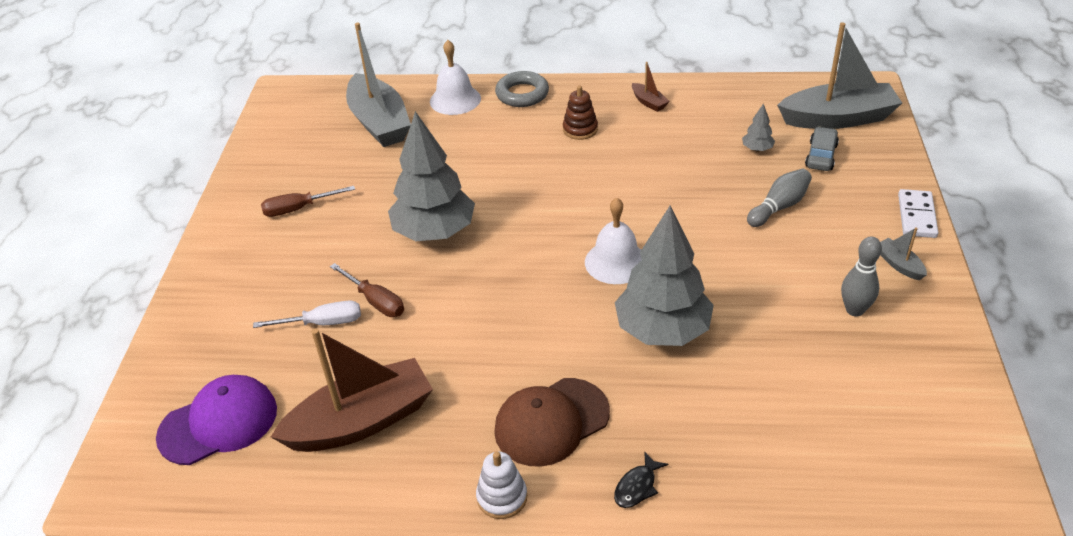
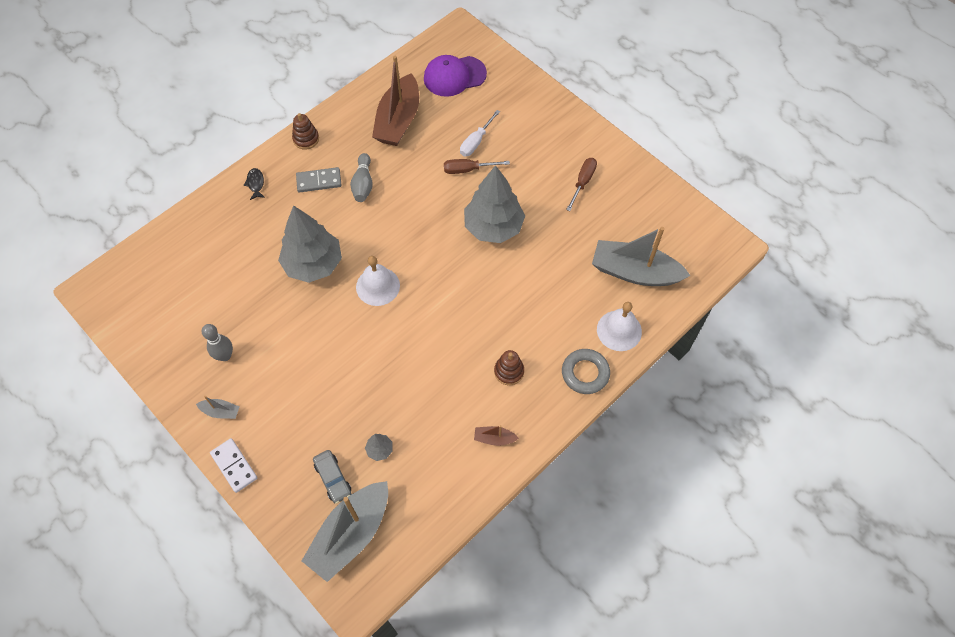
camera: 130 degrees right, 20 degrees up
purple cap [156,375,277,465] -> purple cap turned 60 degrees clockwise [424,55,487,97]
white stacking toy [476,451,527,519] -> brown stacking toy [292,113,319,149]
brown cap [494,378,610,467] -> grey domino [296,167,341,192]
grey bowling pin [747,169,812,227] -> grey bowling pin moved to [350,153,373,202]

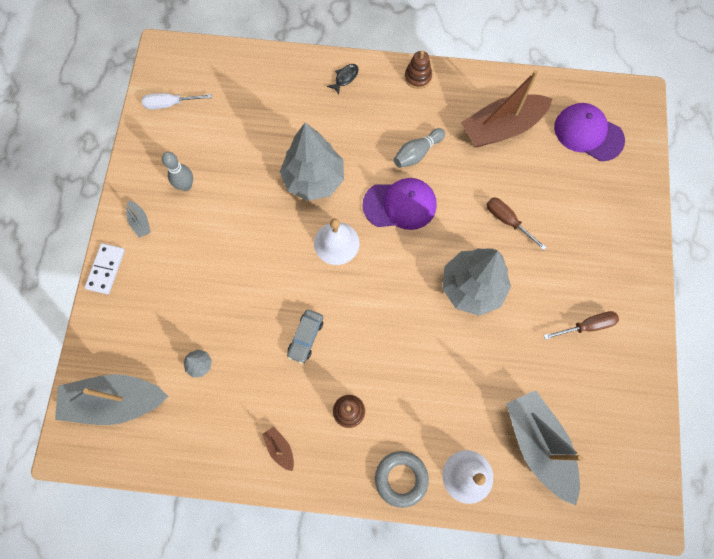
camera: 50 degrees right, 10 degrees up
grey domino [296,167,341,192] -> none
grey car [313,450,351,504] -> grey car moved to [287,310,323,364]
white screwdriver [460,110,500,156] -> white screwdriver moved to [142,93,212,110]
none -> purple cap [363,178,437,230]

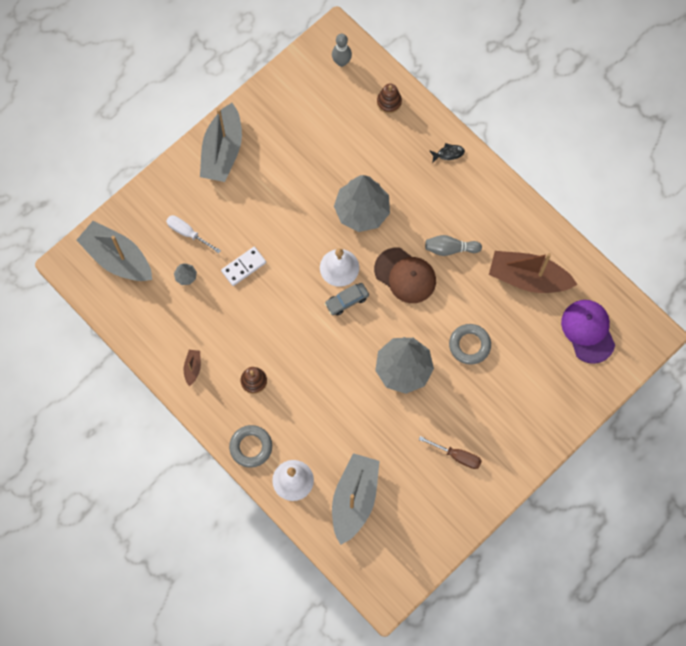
camera: 40 degrees right, 0 degrees up
white domino [85,243,125,294] -> white domino moved to [221,247,266,286]
grey boat [124,201,151,238] -> grey boat [200,103,242,182], size x2.37
white screwdriver [142,93,212,110] -> white screwdriver moved to [166,215,221,253]
grey bowling pin [162,152,193,191] -> grey bowling pin moved to [332,34,352,67]
grey car [287,310,323,364] -> grey car moved to [325,283,369,315]
purple cap [363,178,437,230] -> brown cap [374,248,436,303]
brown stacking toy [405,51,432,89] -> brown stacking toy moved to [377,84,402,113]
brown screwdriver [486,197,547,250] -> grey ring [449,324,491,365]

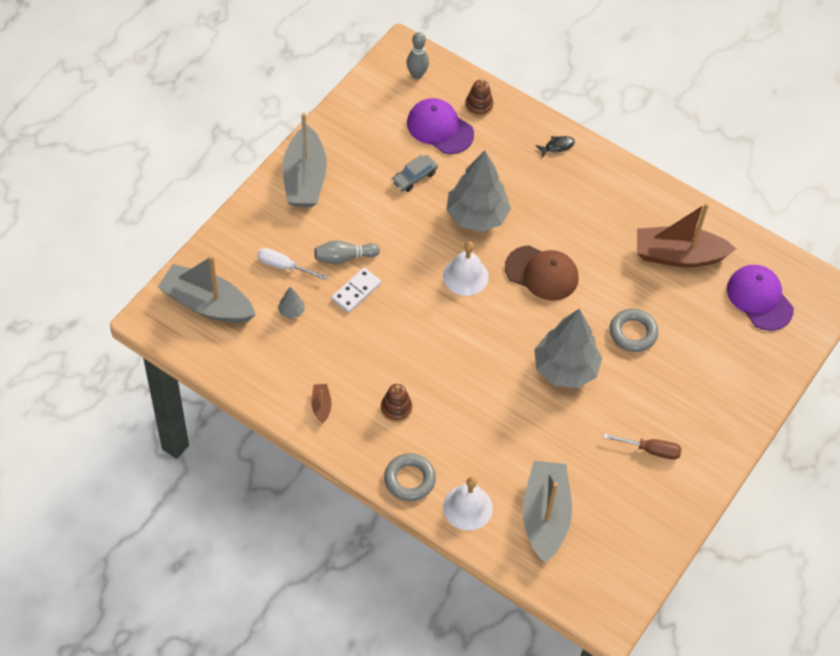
camera: 15 degrees left, 15 degrees down
grey car [325,283,369,315] -> grey car moved to [391,155,438,192]
grey bowling pin [425,235,482,256] -> grey bowling pin moved to [314,240,380,265]
none -> purple cap [407,98,474,154]

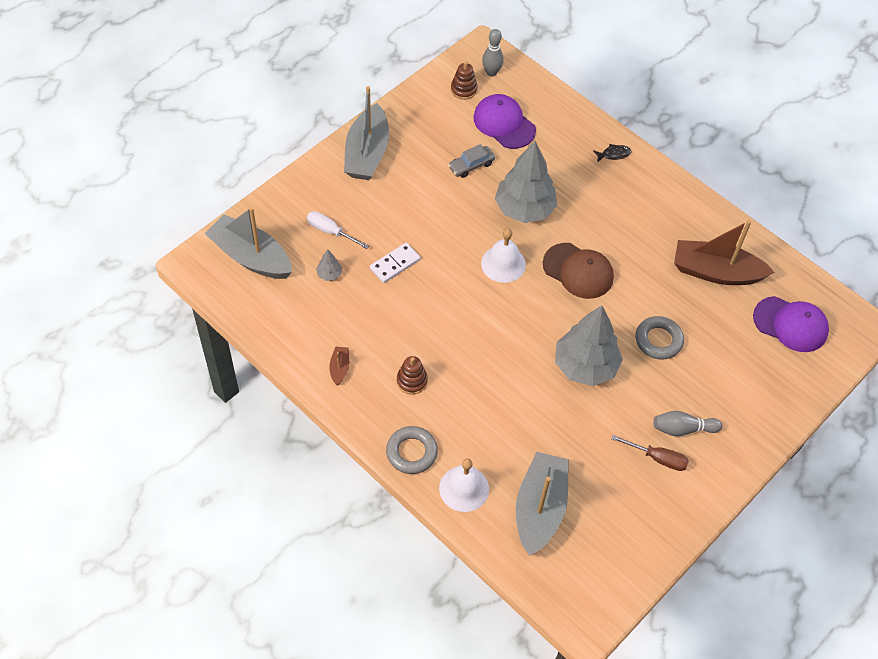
camera: 10 degrees right, 0 degrees up
grey bowling pin [314,240,380,265] -> grey bowling pin moved to [653,411,722,436]
brown stacking toy [465,79,493,117] -> brown stacking toy moved to [451,62,478,100]
purple cap [727,265,794,331] -> purple cap turned 135 degrees clockwise [753,296,829,352]

